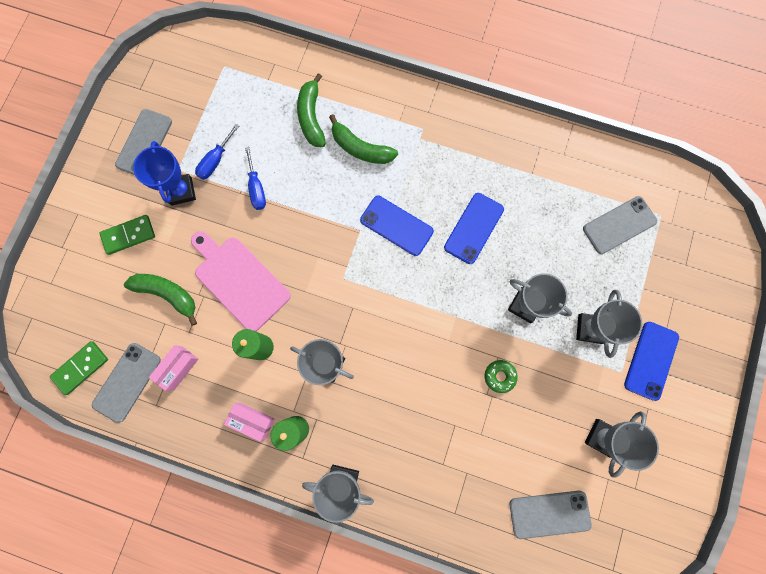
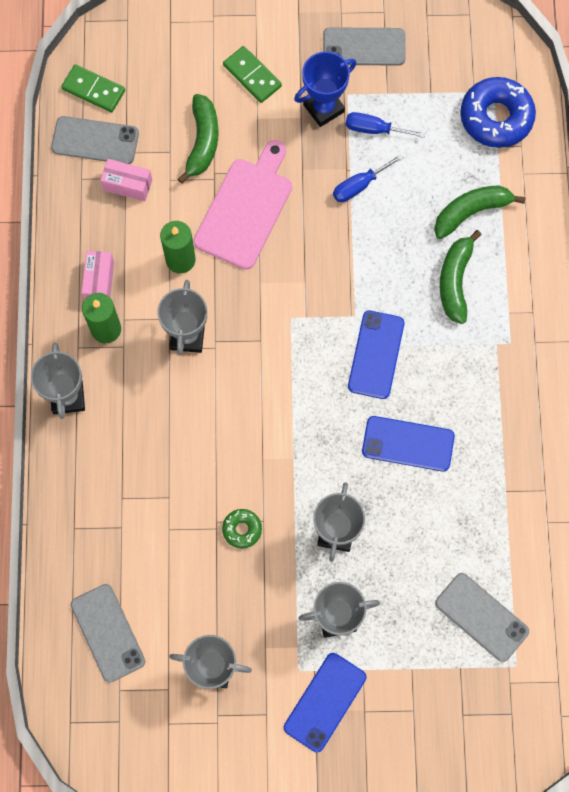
camera: 70 degrees right, 5 degrees down
blue phone [624,322,679,401] -> blue phone turned 60 degrees counterclockwise [284,653,366,752]
none -> blue donut [460,77,536,148]

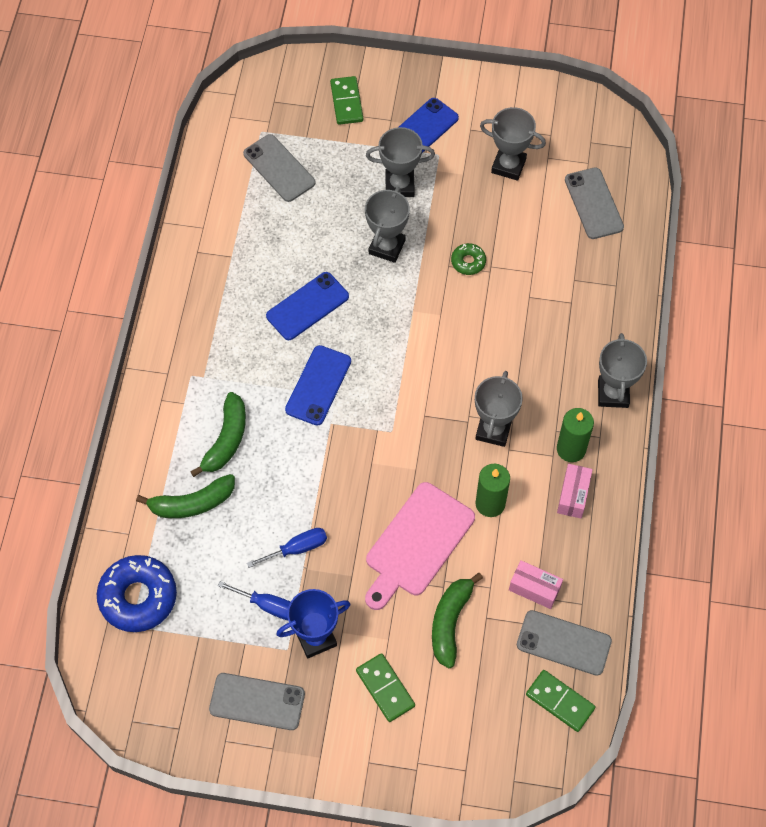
camera: 170 degrees left, 10 degrees down
blue phone [362,416,455,472] -> blue phone turned 60 degrees counterclockwise [266,272,349,340]
none -> green domino [330,76,363,125]

